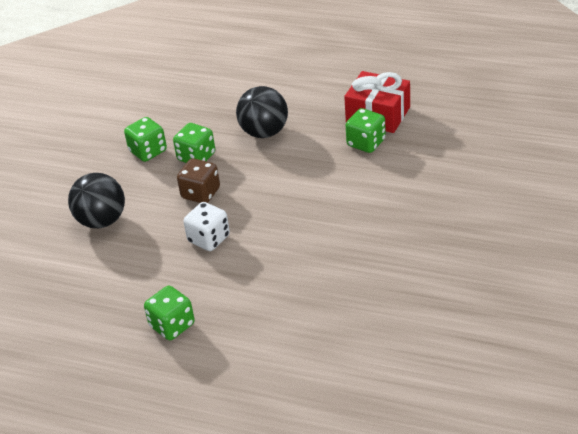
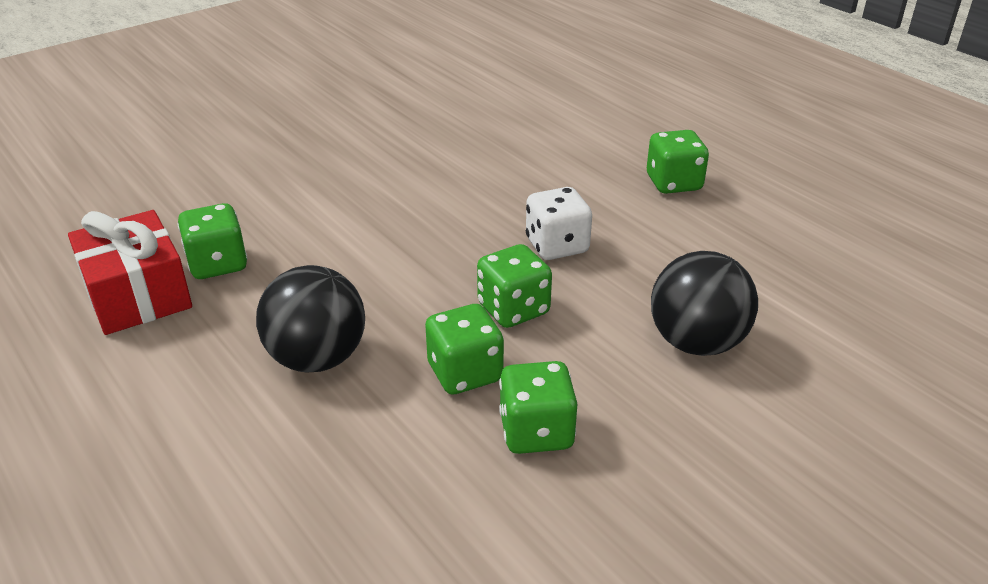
camera: 150 degrees left, 5 degrees down
brown dice [177,158,220,203] -> green dice [477,244,552,328]

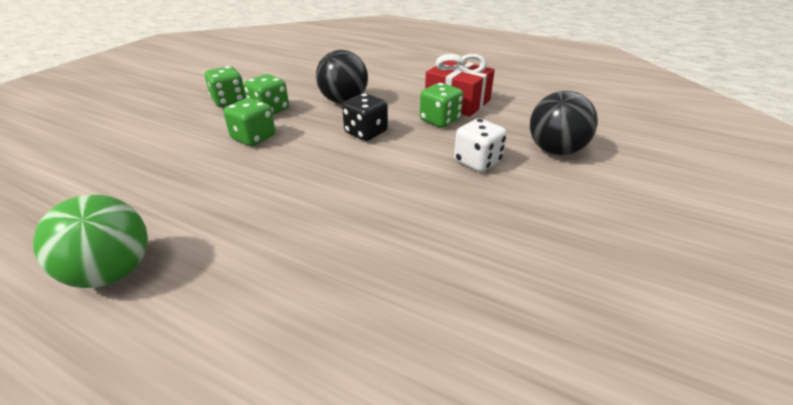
camera: 155 degrees right, 0 degrees up
white dice [526,187,592,260] -> white dice moved to [454,118,507,172]
green dice [647,130,709,194] -> green ball [33,195,148,288]
black ball [651,251,758,356] -> black ball moved to [530,91,598,155]
none -> black dice [342,93,388,141]

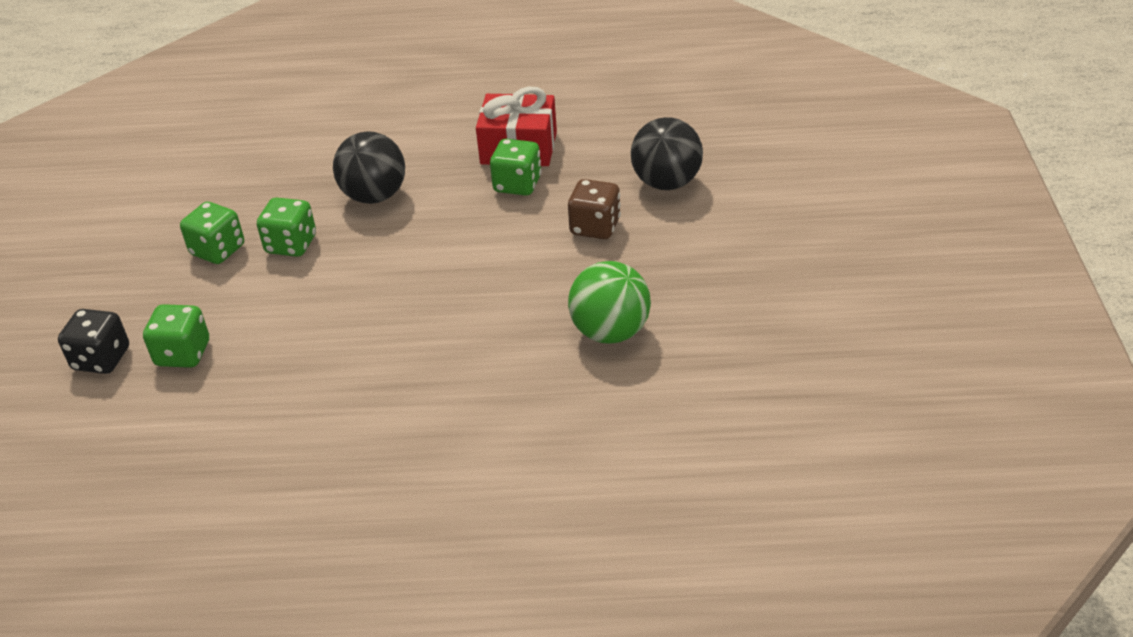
camera: 25 degrees left, 5 degrees up
green ball [33,195,148,288] -> green ball moved to [568,261,651,344]
green dice [223,98,275,146] -> green dice moved to [143,304,209,368]
black dice [342,93,388,141] -> black dice moved to [58,309,129,374]
white dice [454,118,507,172] -> brown dice [568,179,621,239]

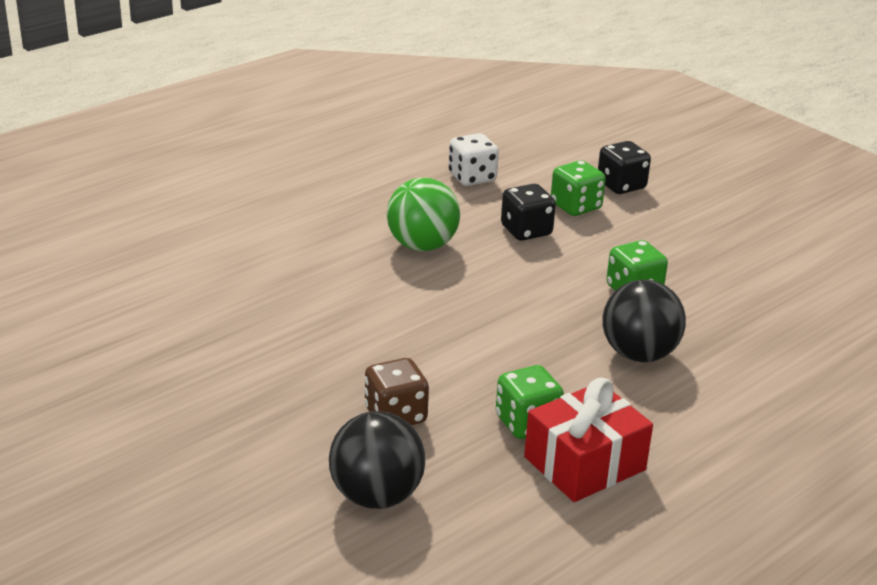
camera: 135 degrees right, 10 degrees down
green dice [180,202,244,264] -> none
green ball [568,261,651,344] -> green ball moved to [387,178,460,251]
none -> white dice [449,133,499,186]
none -> black dice [501,184,556,241]

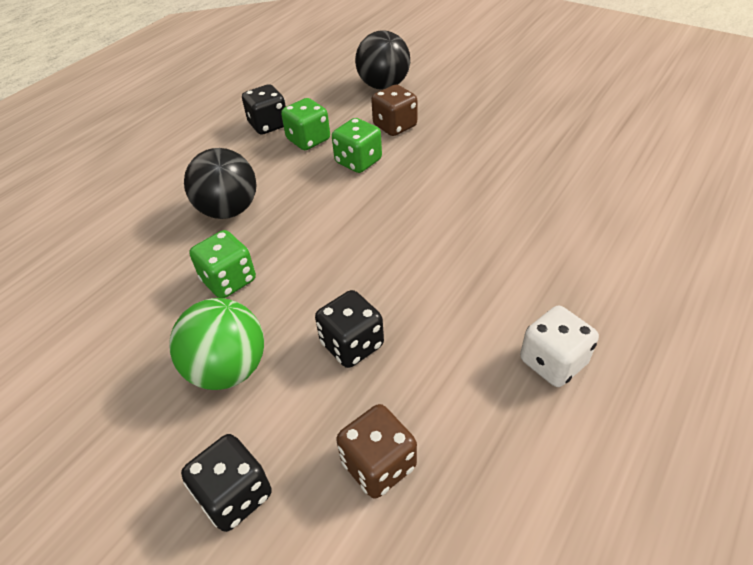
camera: 170 degrees right, 15 degrees up
green ball [387,178,460,251] -> green ball moved to [169,298,264,390]
white dice [449,133,499,186] -> white dice moved to [520,306,599,387]
red gift [524,378,653,502] -> black dice [242,84,286,135]
green dice [551,160,606,216] -> green dice moved to [332,118,382,173]
none -> brown dice [336,404,417,499]

